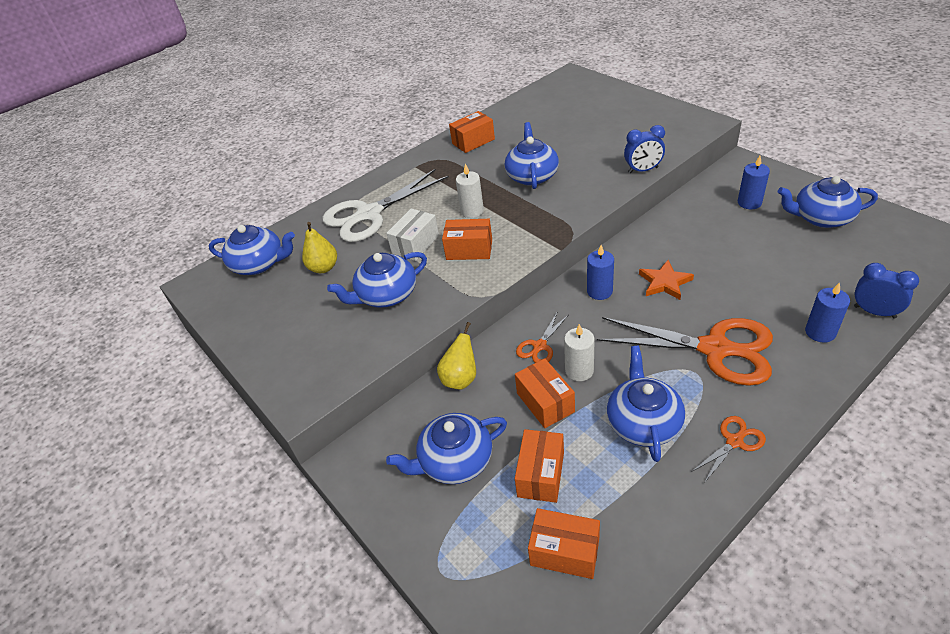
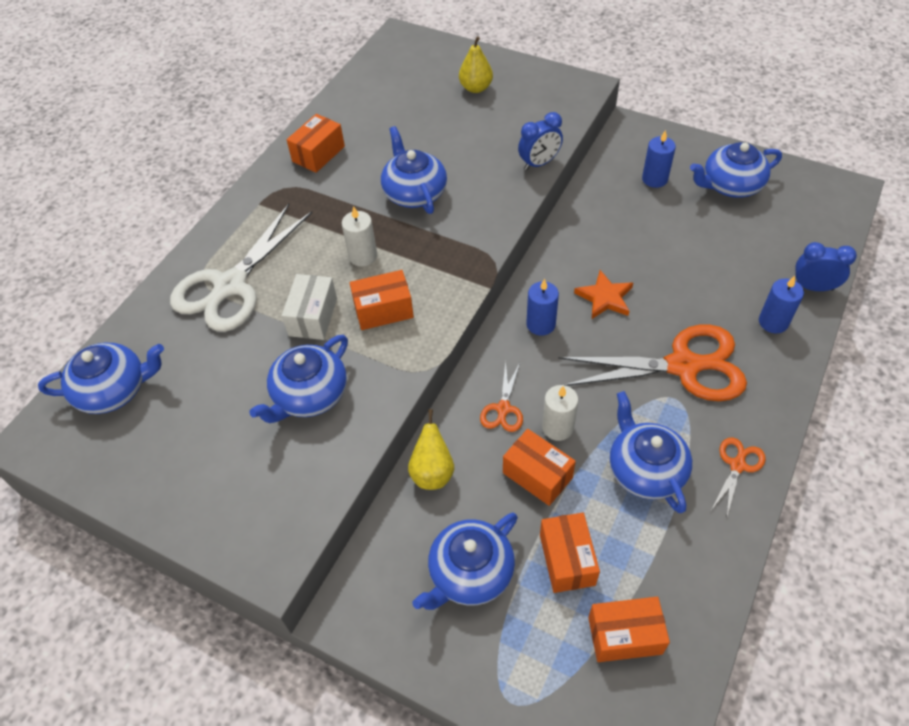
camera: 25 degrees left, 10 degrees up
yellow pear [302,222,337,273] -> yellow pear moved to [459,36,493,93]

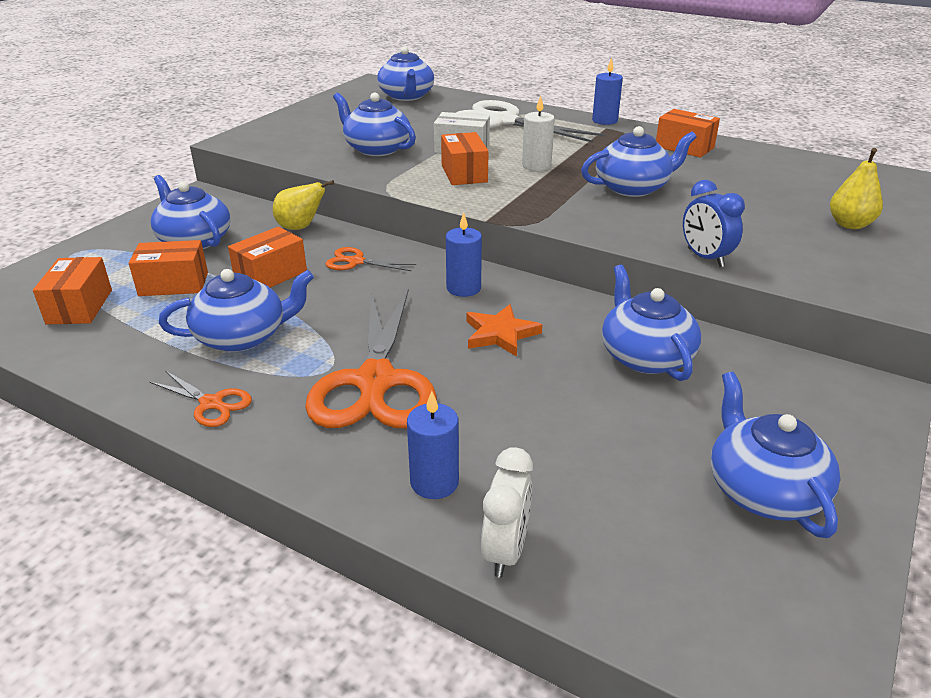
camera: 90 degrees right, 20 degrees down
white candle [542,385,578,441] -> none
blue candle [642,130,676,188] -> blue candle moved to [592,58,623,125]
blue clock [795,242,857,291] -> white clock [481,447,533,578]
none -> blue teapot [602,265,701,381]

